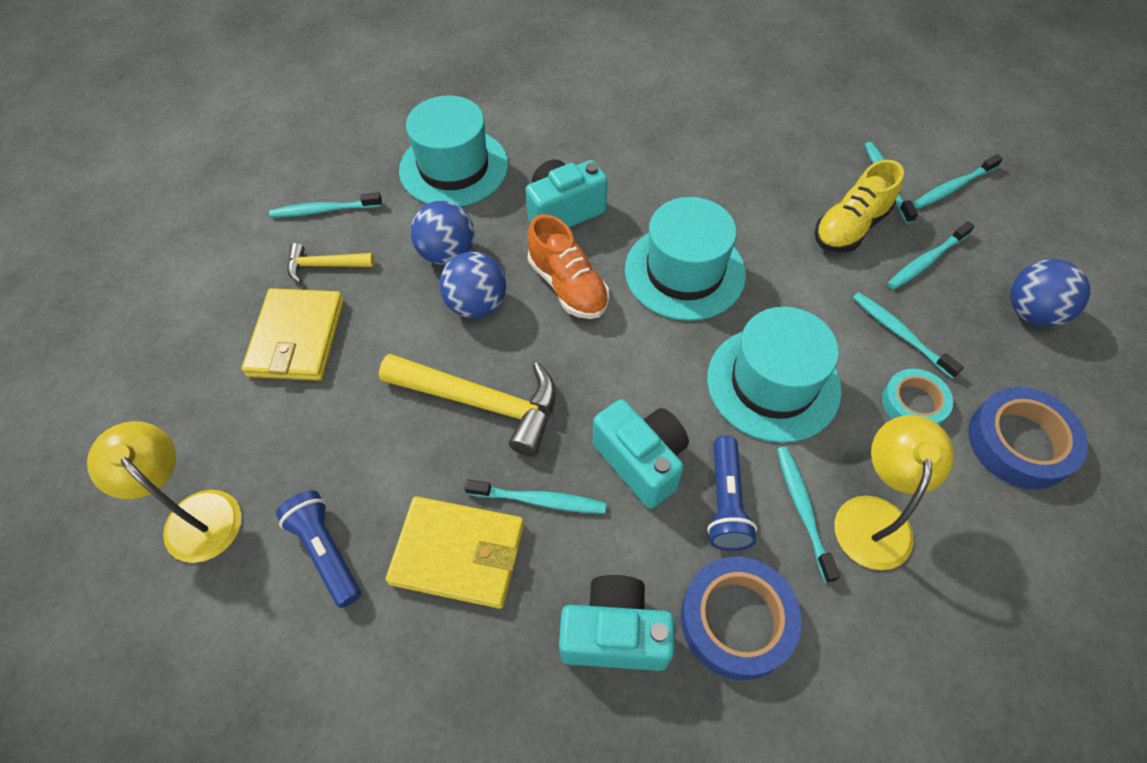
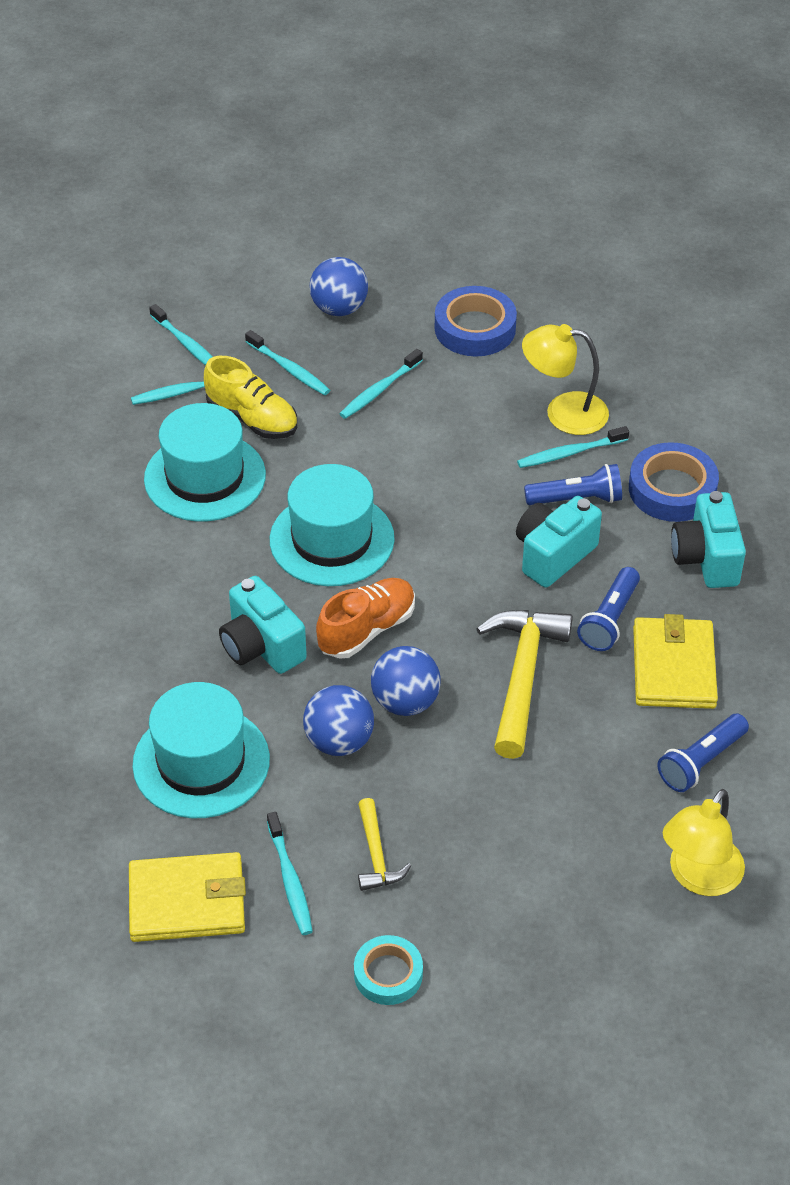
camera: 100 degrees left, 10 degrees down
yellow wallet [242,288,344,381] -> yellow wallet moved to [129,852,246,942]
turquoise toothbrush [465,479,606,514] -> blue flashlight [577,567,640,651]
turquoise hat [707,307,842,443] -> turquoise hat moved to [144,403,266,522]
turquoise tape [882,369,953,425] -> turquoise tape moved to [354,935,423,1005]

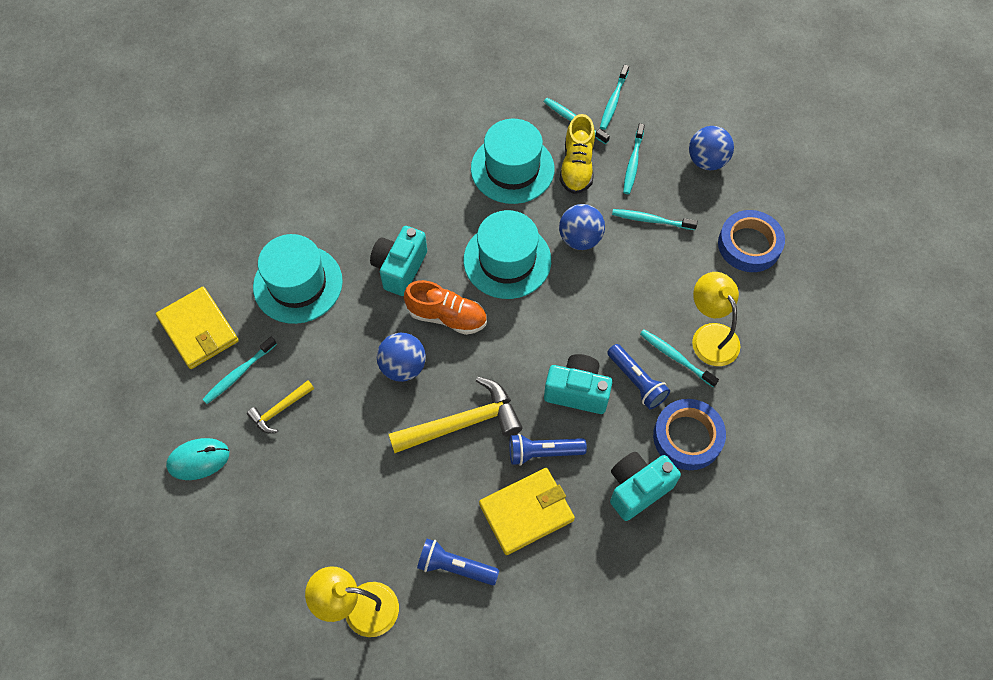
camera: 60 degrees right, 15 degrees up
blue ball [303,685,374,756] -> blue ball moved to [559,204,605,250]
turquoise tape [354,935,423,1005] -> turquoise mouse [166,438,229,480]

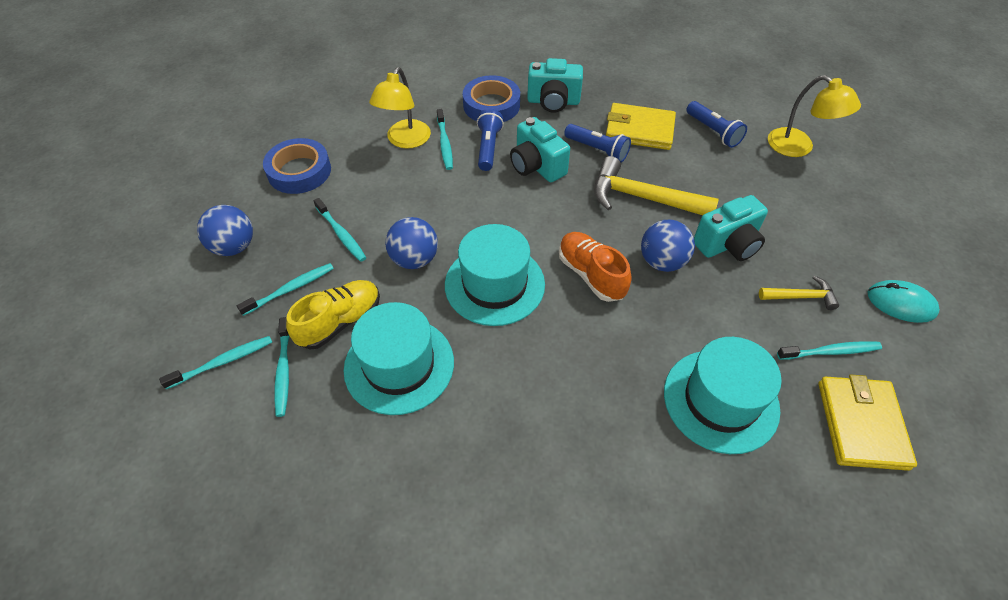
camera: 140 degrees left, 10 degrees down
turquoise camera [370,226,427,296] -> turquoise camera moved to [694,195,768,261]

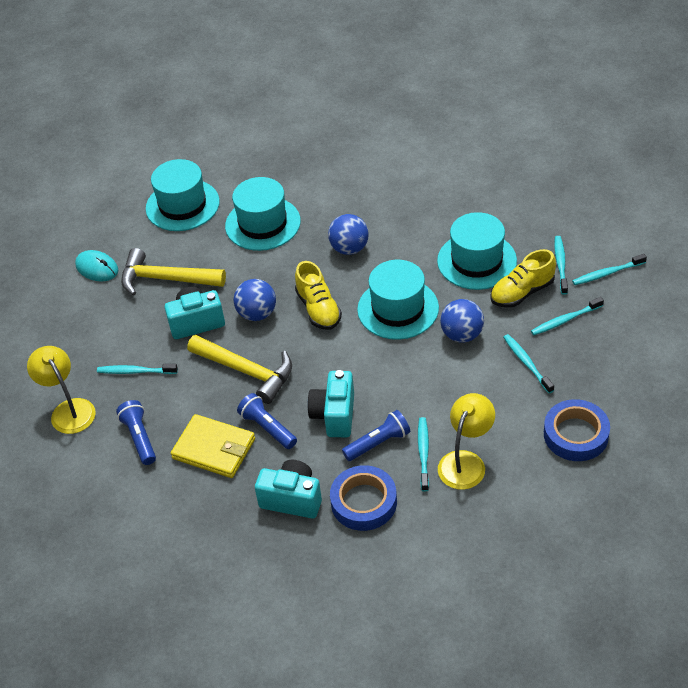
camera: 165 degrees left, 5 degrees down
blue ball [197,205,253,256] -> blue ball moved to [328,214,369,255]
blue flashlight [477,109,504,171] -> blue flashlight turned 135 degrees counterclockwise [342,410,411,461]
turquoise camera [510,117,570,182] -> turquoise camera turned 150 degrees counterclockwise [307,370,354,437]
orange shoe [559,232,632,302] -> yellow shoe [295,261,342,330]
yellow hammer [759,275,839,310] -> yellow hammer [121,248,226,296], size x1.87
turquoise toothbrush [777,341,882,360] -> turquoise toothbrush moved to [97,364,178,374]
yellow wallet [818,375,917,471] -> turquoise hat [146,159,220,231]

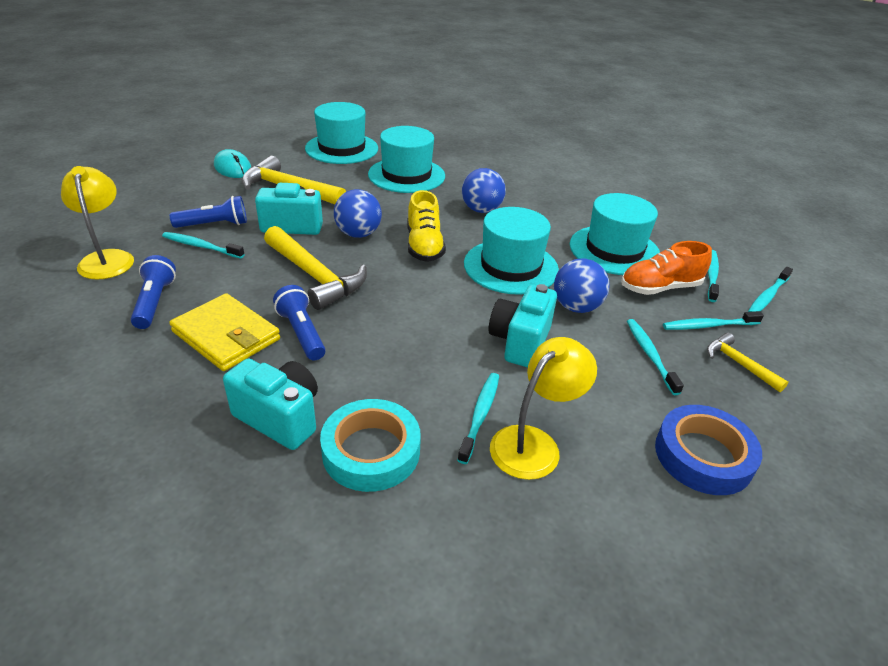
camera: 10 degrees right, 10 degrees down
turquoise camera [307,370,354,437] -> turquoise camera moved to [488,284,557,367]
blue tape [330,465,397,531] -> turquoise tape [320,399,421,492]
blue flashlight [342,410,411,461] -> blue flashlight moved to [170,196,247,228]
yellow shoe [490,249,556,308] -> orange shoe [621,241,712,295]
turquoise toothbrush [572,254,647,285] -> turquoise toothbrush turned 45 degrees counterclockwise [748,267,793,312]
none -> yellow hammer [707,333,788,392]

